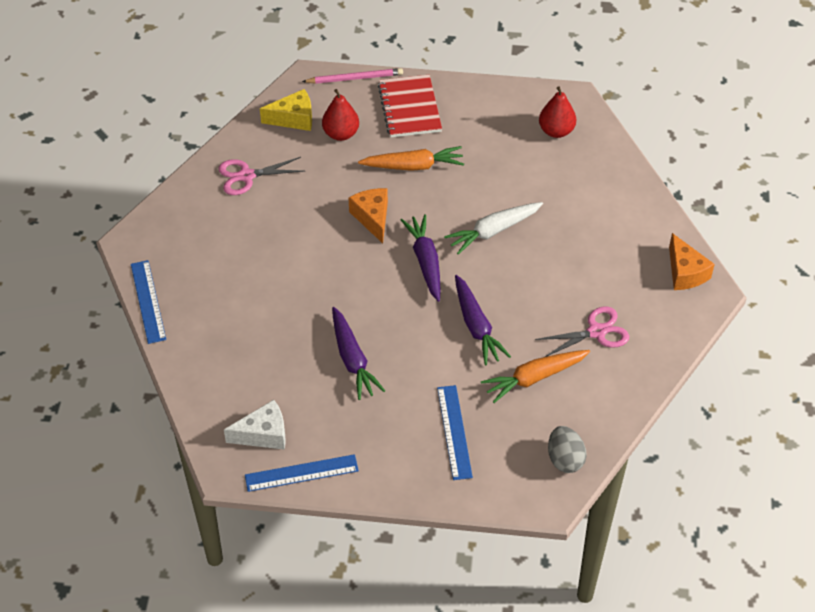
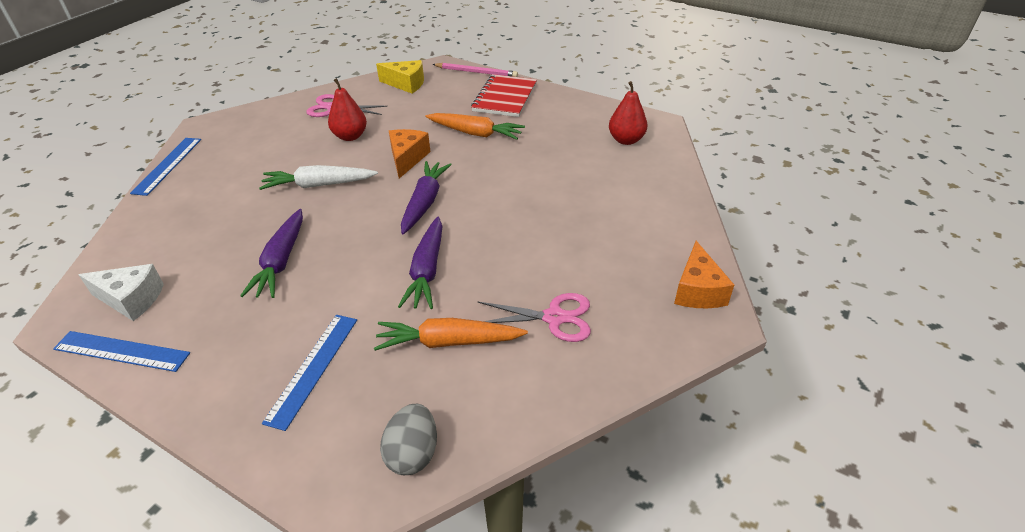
camera: 25 degrees right, 10 degrees down
red pear [322,89,359,141] -> red pear moved to [328,78,367,141]
white carrot [444,202,543,255] -> white carrot moved to [259,165,378,190]

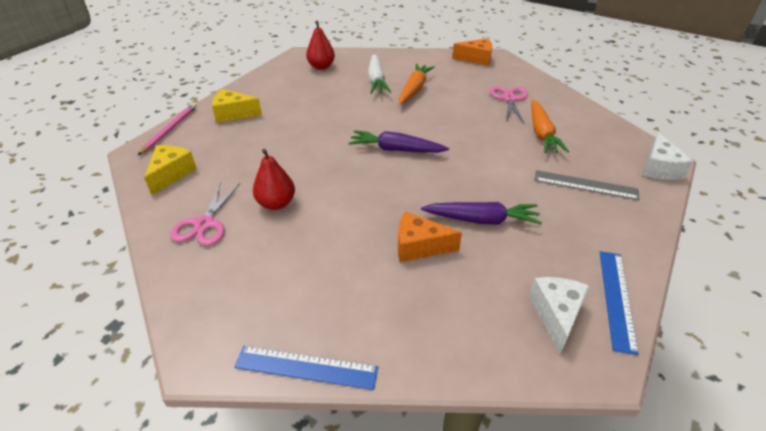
camera: 90 degrees left, 0 degrees up
white carrot [259,165,378,190] -> white carrot moved to [368,54,391,94]
blue ruler [262,315,357,431] -> grey ruler [535,170,640,200]
grey egg [380,404,437,475] -> none
orange cheese [389,129,430,178] -> orange cheese moved to [398,211,462,262]
purple carrot [398,217,442,309] -> none
orange carrot [426,113,525,140] -> orange carrot moved to [399,64,435,104]
red notebook [471,74,537,117] -> yellow cheese [212,89,262,123]
none -> white cheese [643,132,693,180]

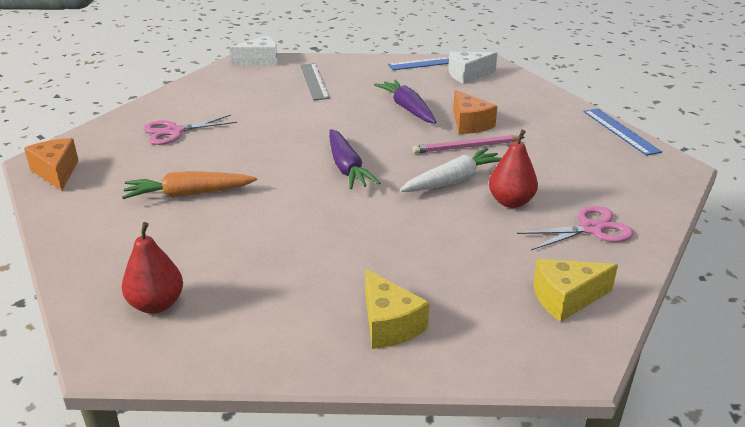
camera: 120 degrees left, 10 degrees down
pink pencil [137,103,197,156] -> pink pencil moved to [413,135,525,154]
white carrot [368,54,391,94] -> white carrot moved to [400,148,502,192]
orange carrot [531,100,569,153] -> none

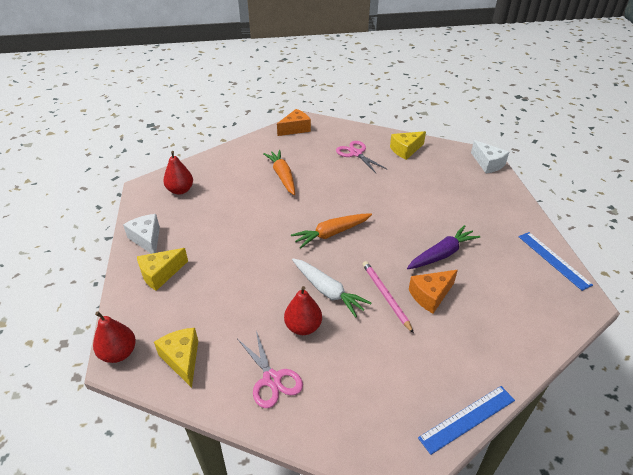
camera: 80 degrees right, 10 degrees up
grey ruler [300,63,330,100] -> none
purple carrot [329,129,380,189] -> orange carrot [291,214,372,249]
white cheese [448,52,497,84] -> white cheese moved to [123,214,160,254]
none -> red pear [93,311,136,363]
none -> yellow cheese [390,131,426,160]

